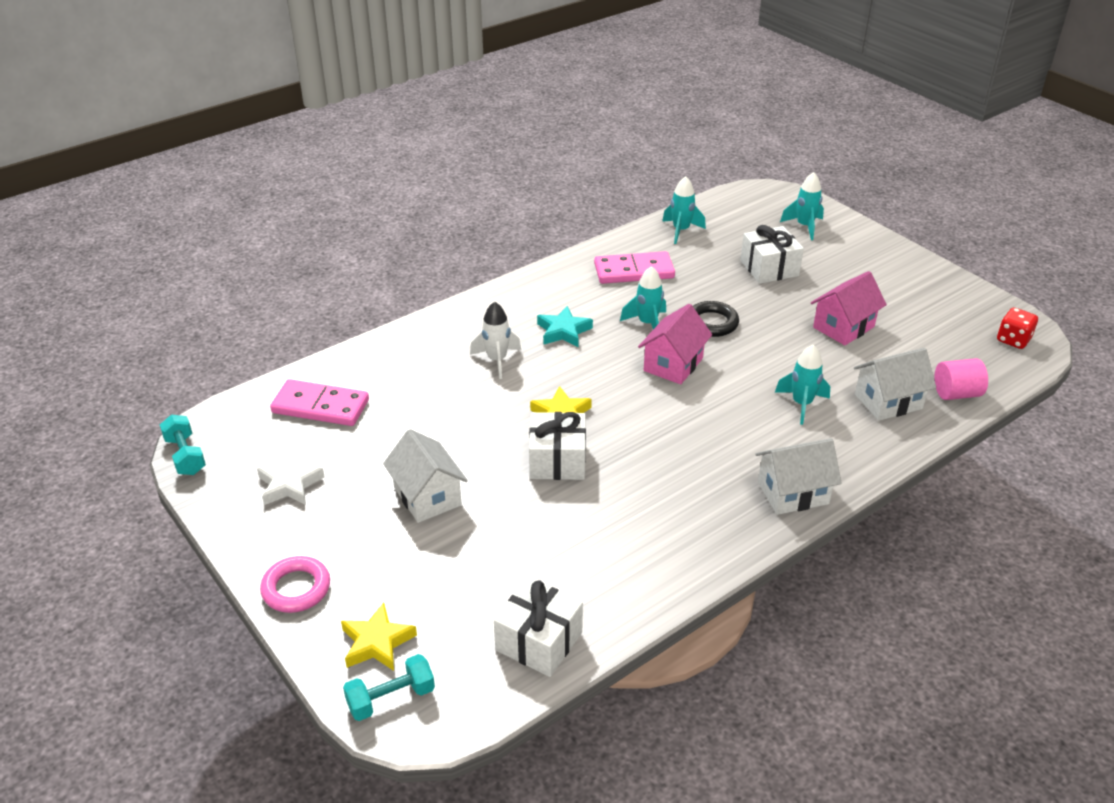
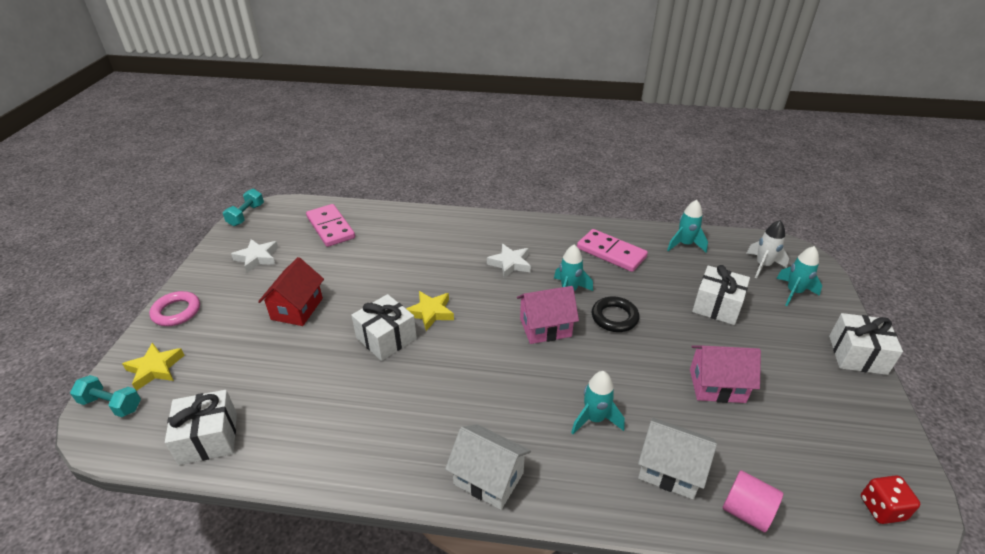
camera: 45 degrees right, 0 degrees up
white house [383,429,468,523] -> red house [258,257,324,326]
white rocket [470,302,521,379] -> white rocket moved to [747,220,789,278]
turquoise star [537,306,593,347] -> white star [487,244,531,278]
none -> white gift [829,313,903,375]

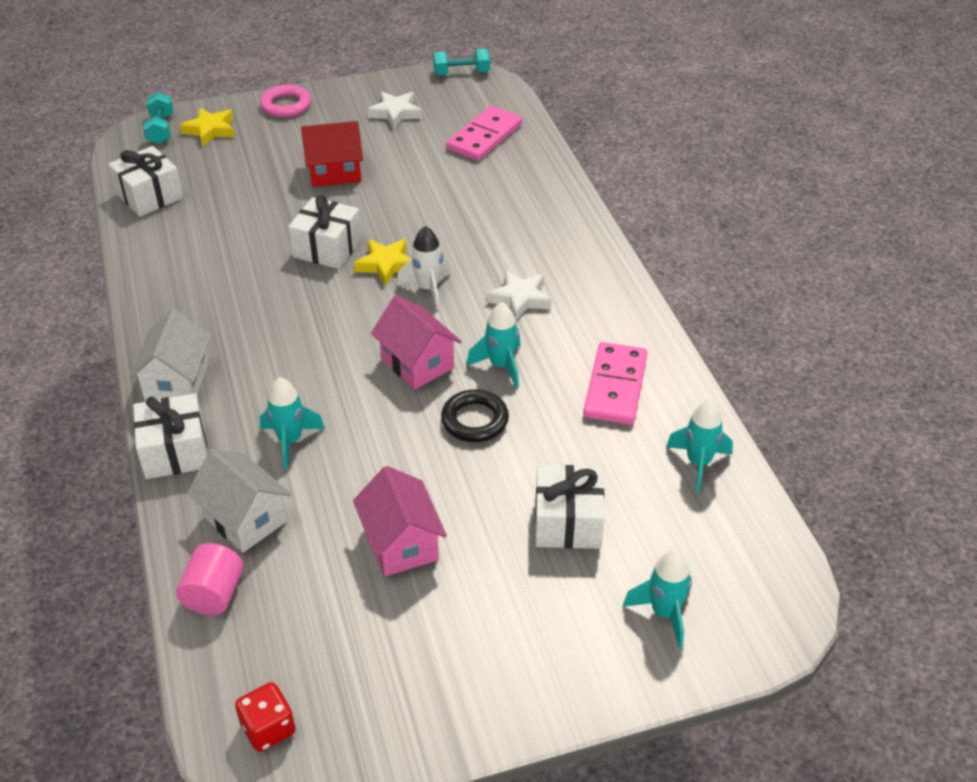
camera: 65 degrees right, 5 degrees up
white house [638,418,717,499] -> white house turned 45 degrees counterclockwise [187,448,291,553]
white rocket [747,220,789,278] -> white rocket moved to [397,226,451,310]
white gift [829,313,903,375] -> white gift moved to [133,393,207,479]

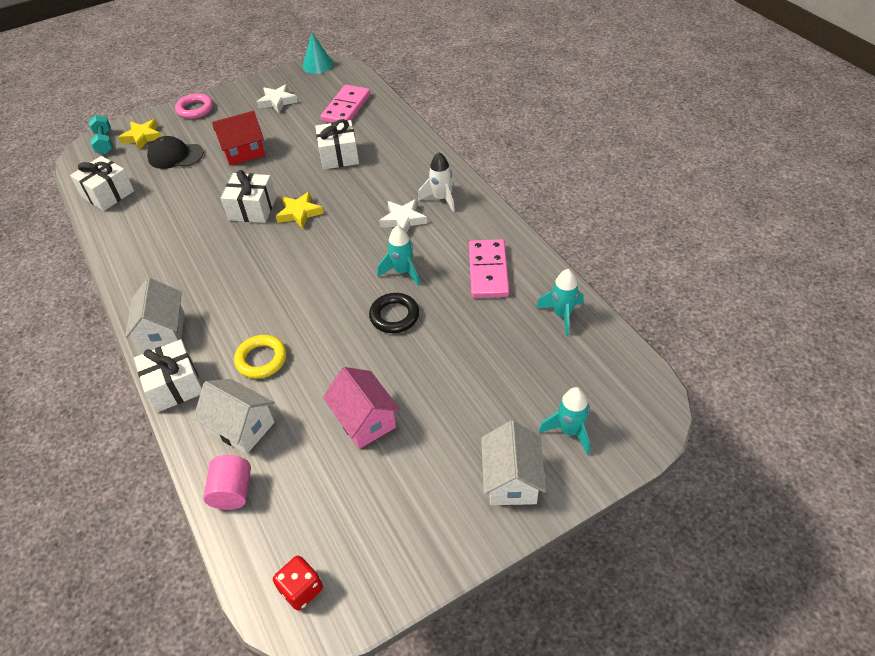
camera: 10 degrees left, 5 degrees up
turquoise rocket [260,377,325,469] -> yellow ring [234,335,287,379]
pink house [371,295,462,389] -> none
white rocket [397,226,451,310] -> white rocket moved to [418,152,455,212]
turquoise dumbbell [433,49,490,75] -> turquoise cone [302,33,333,74]
white gift [535,465,605,549] -> white gift moved to [315,119,359,170]
none -> black cap [147,136,204,169]
none -> white house [481,421,546,505]

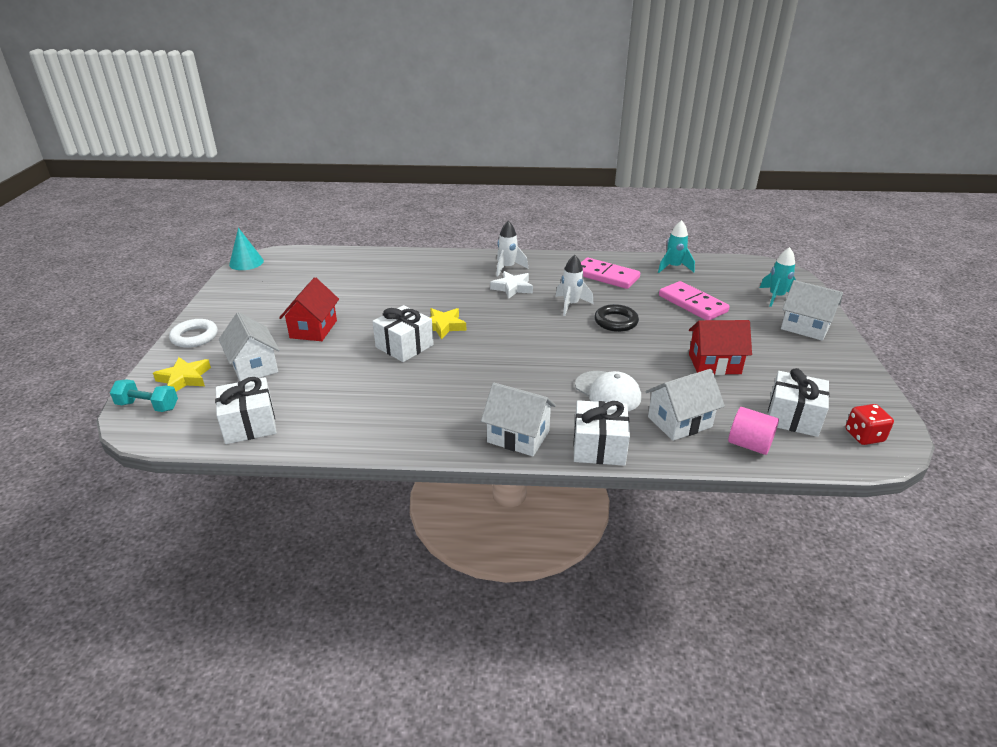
camera: 60 degrees left, 15 degrees down
black cap [147,136,204,169] -> white house [219,312,280,381]
pink ring [175,93,213,119] -> white ring [169,319,218,348]
yellow ring [234,335,287,379] -> white cap [575,371,641,411]
white star [257,84,298,113] -> none
white gift [315,119,359,170] -> white gift moved to [768,368,830,437]
pink domino [320,85,371,123] -> pink domino moved to [659,281,730,320]
pink house [323,367,401,449] -> red house [689,320,752,375]
turquoise rocket [377,226,420,286] -> white rocket [555,255,593,316]

